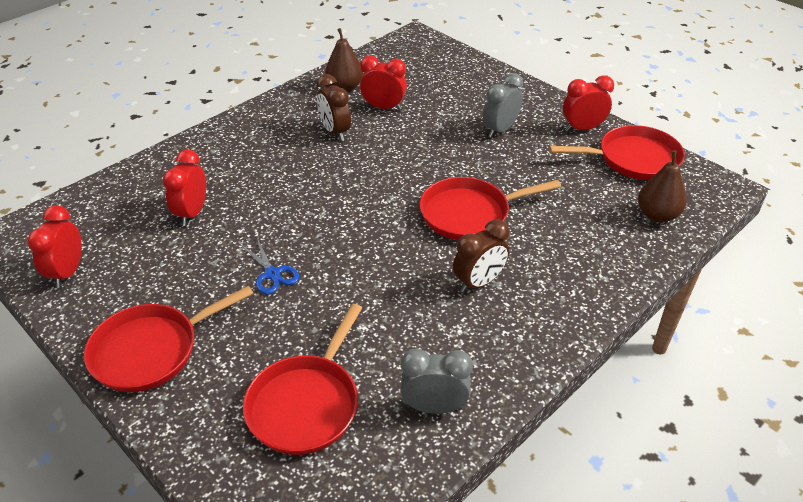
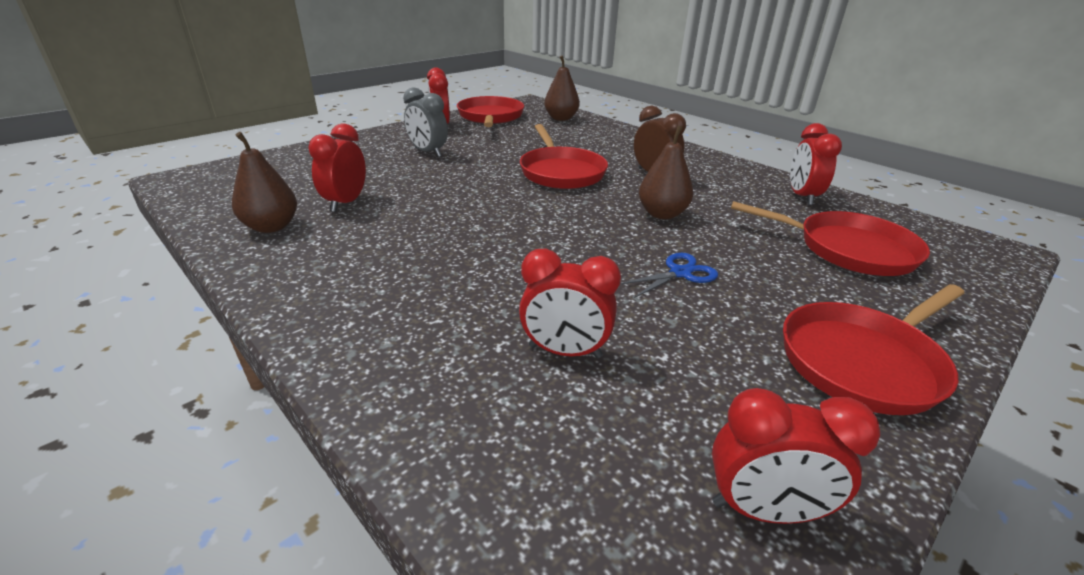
camera: 90 degrees left, 10 degrees down
red pan [84,286,253,392] -> red pan turned 90 degrees clockwise [783,284,964,415]
brown clock [316,74,351,141] -> none
grey clock [401,349,473,414] -> red clock [790,123,842,205]
none -> brown pear [639,126,693,219]

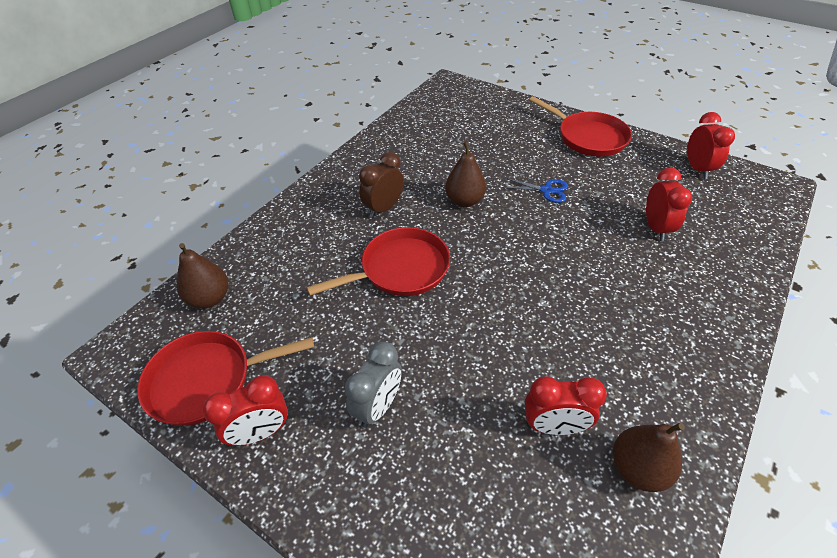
camera: 100 degrees left, 15 degrees up
blue scissors [620,253,718,298] -> blue scissors turned 150 degrees clockwise [502,178,568,203]
red pan [731,201,930,276] -> none
red clock [790,123,842,205] -> none

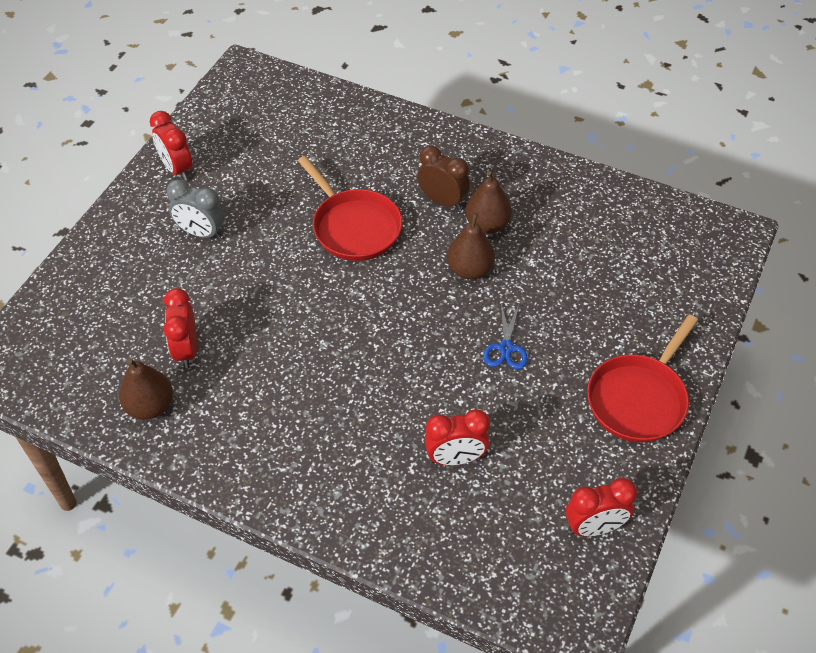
camera: 80 degrees right, 5 degrees up
red pan [137,331,314,426] -> none
brown pear [177,243,229,308] -> brown pear moved to [465,171,512,234]

